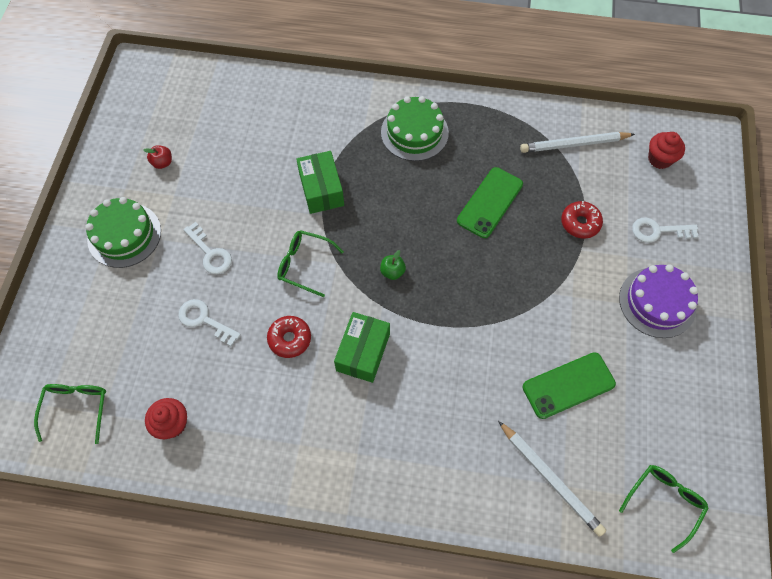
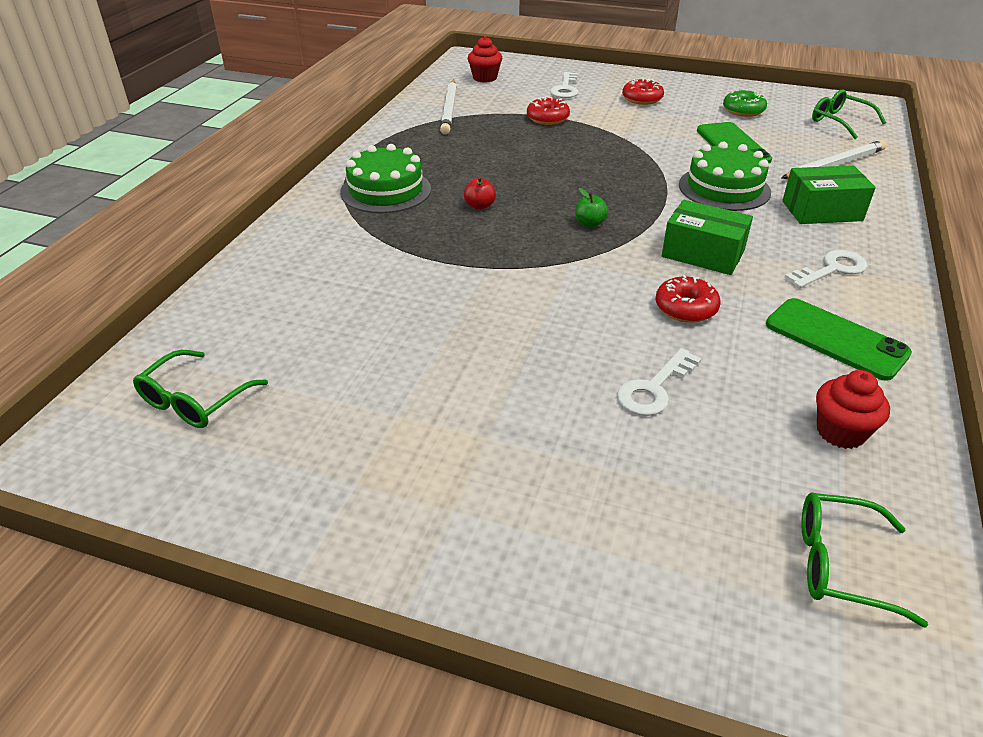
camera: 80 degrees left, 25 degrees down
green cake [85,197,161,268] -> green cake moved to [679,142,771,211]
red apple [143,145,172,169] -> red apple moved to [464,177,496,210]
white key [183,222,232,274] -> white key moved to [784,250,867,288]
green glasses [277,230,344,297] -> green glasses moved to [133,350,268,428]
green box [296,151,344,214] -> green box moved to [782,165,876,224]
green phone [457,167,523,238] -> green phone moved to [766,298,912,381]
purple cake [619,264,698,338] -> red donut [622,79,664,105]
none -> green donut [723,89,767,117]

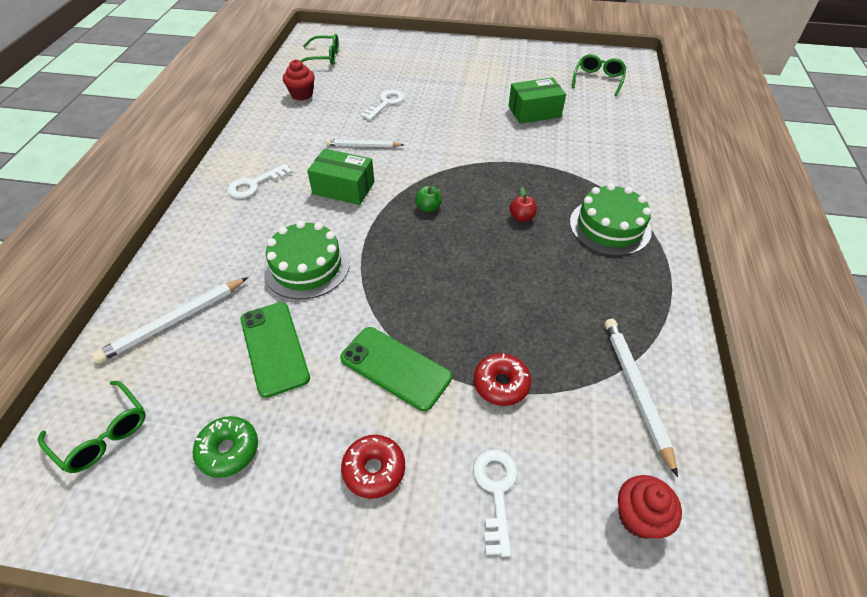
camera: 170 degrees right, 10 degrees up
red donut [655,275,721,323] -> white pencil [326,139,404,147]
green phone [766,298,912,381] -> green phone moved to [340,327,452,411]
green box [782,165,876,224] -> green box moved to [509,78,566,124]

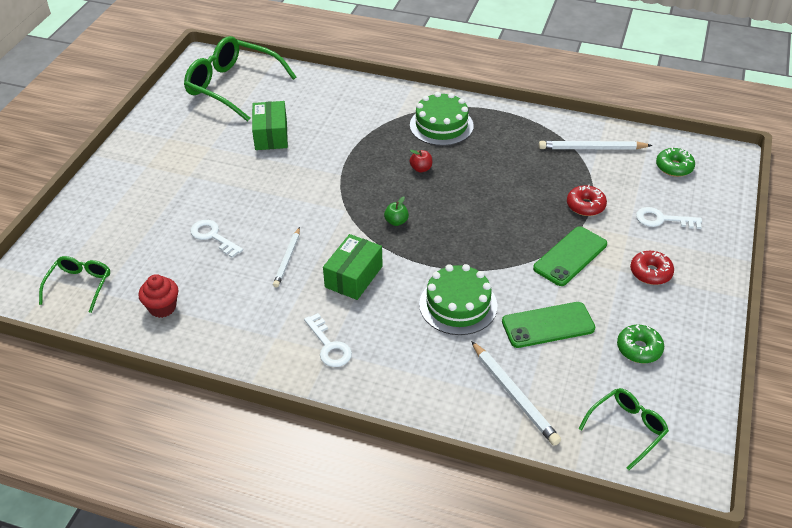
camera: 80 degrees left, 5 degrees down
green glasses [572,54,626,96] -> green glasses [184,36,296,122], size x1.89
red cupcake [618,475,682,539] -> green donut [656,147,695,177]

